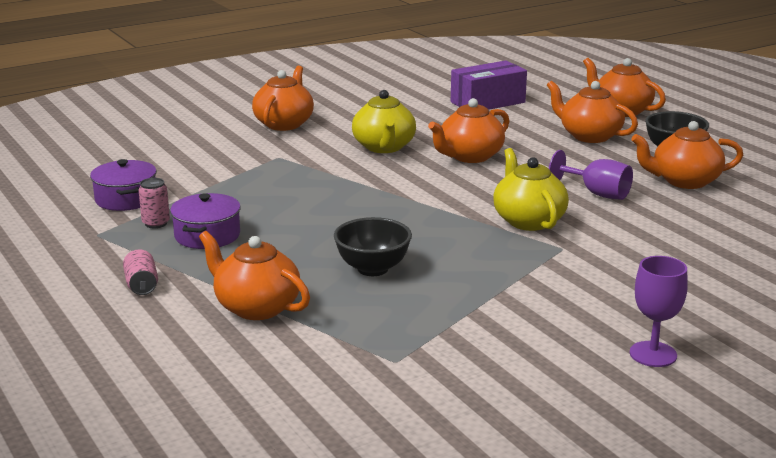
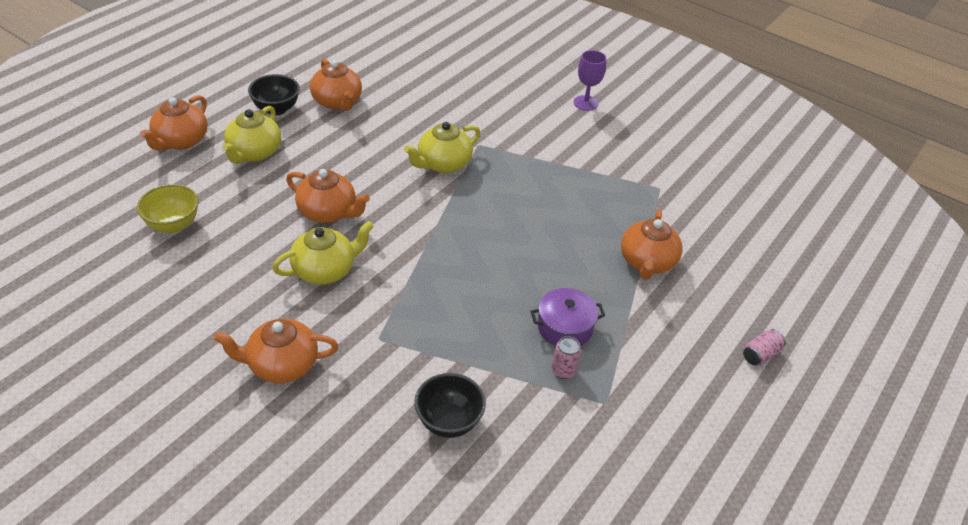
camera: 115 degrees left, 20 degrees up
purple pot [90,159,157,211] -> none
pink can [123,249,158,295] -> pink can moved to [743,329,786,366]
black bowl [334,217,412,276] -> black bowl moved to [414,373,486,438]
purple box [451,61,527,110] -> yellow bowl [137,184,199,233]
orange teapot [547,81,638,143] -> yellow teapot [222,106,281,164]
purple goblet [549,150,633,200] -> none

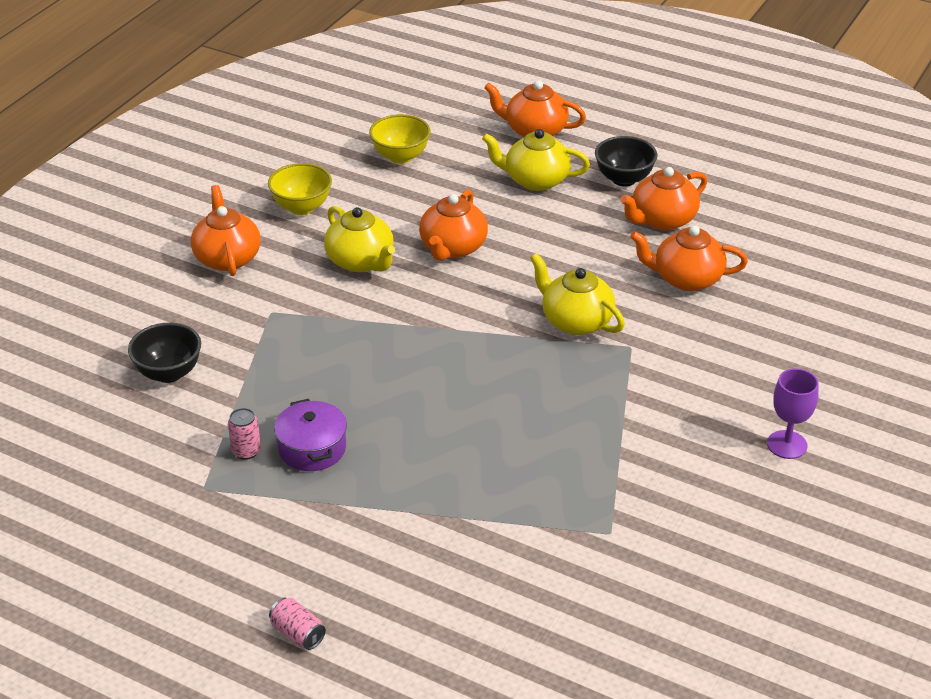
camera: 85 degrees right, 5 degrees down
orange teapot [621,210,682,280] -> orange teapot moved to [630,226,748,291]
none -> yellow bowl [268,163,332,215]

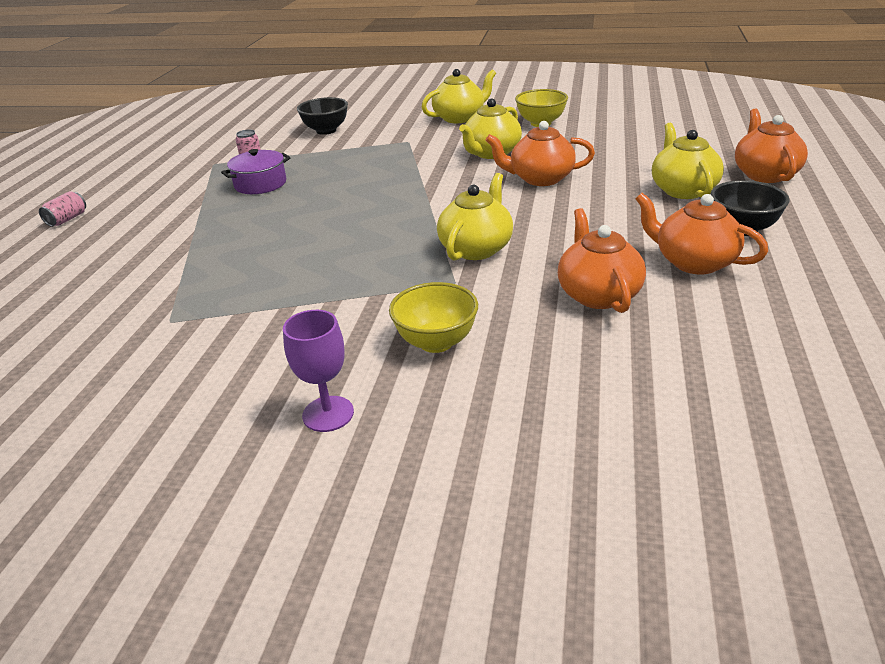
camera: 75 degrees right, 5 degrees down
orange teapot [191,185,261,276] -> yellow teapot [422,69,496,123]
yellow bowl [369,114,431,164] -> yellow bowl moved to [389,282,478,353]

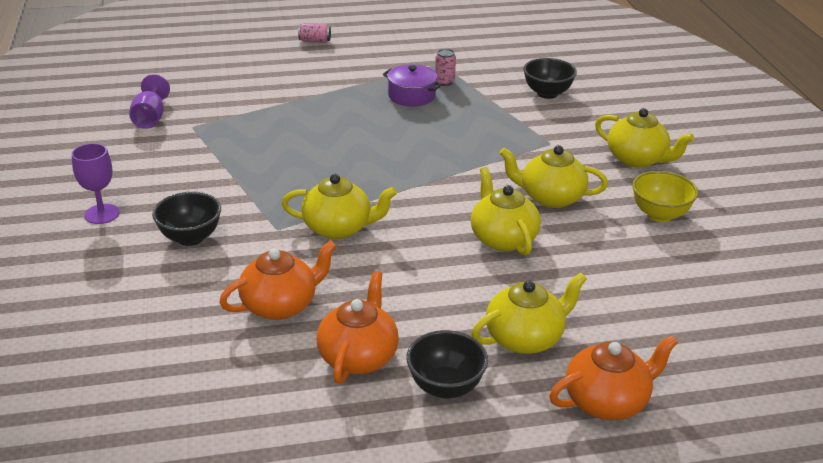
camera: 65 degrees right, 0 degrees up
yellow bowl [389,282,478,353] -> black bowl [152,192,221,246]
orange teapot [486,121,595,186] -> yellow teapot [471,167,541,255]
none -> purple goblet [129,74,170,129]

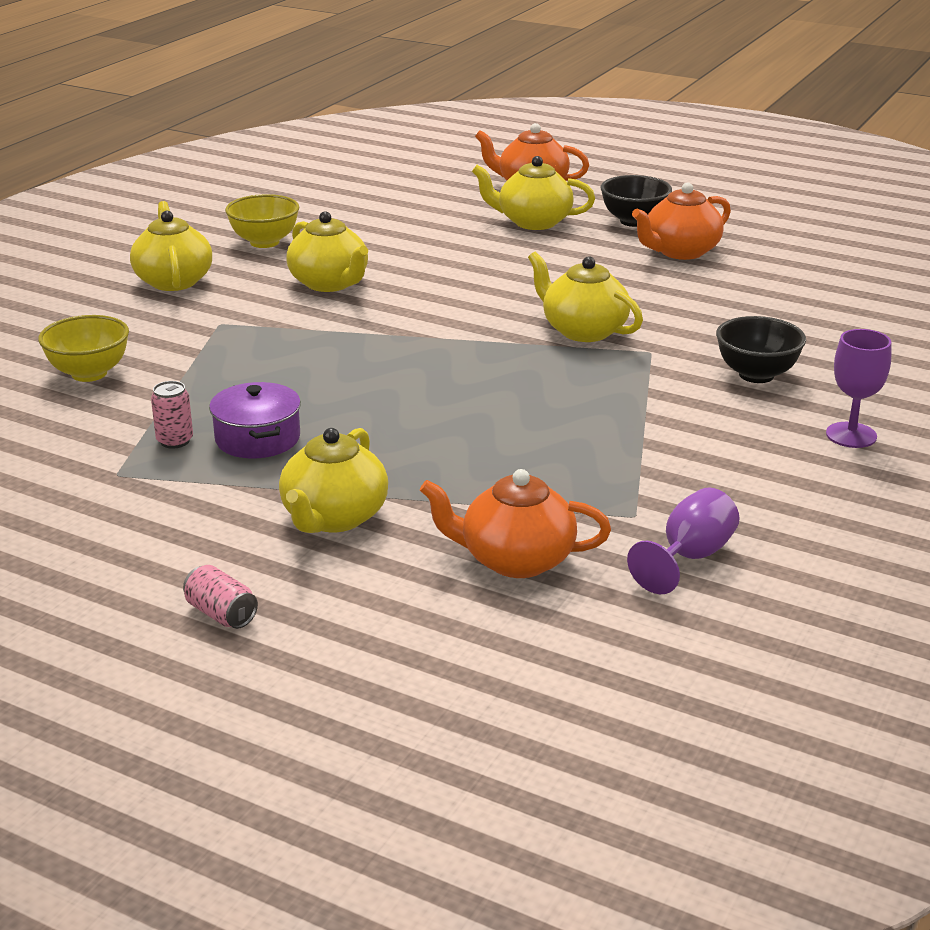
camera: 140 degrees left, 5 degrees down
orange teapot [219,240,337,320] -> orange teapot moved to [419,469,611,578]
yellow teapot [471,167,541,255] -> yellow teapot moved to [279,428,388,533]
black bowl [523,58,577,99] -> yellow bowl [38,315,129,382]

